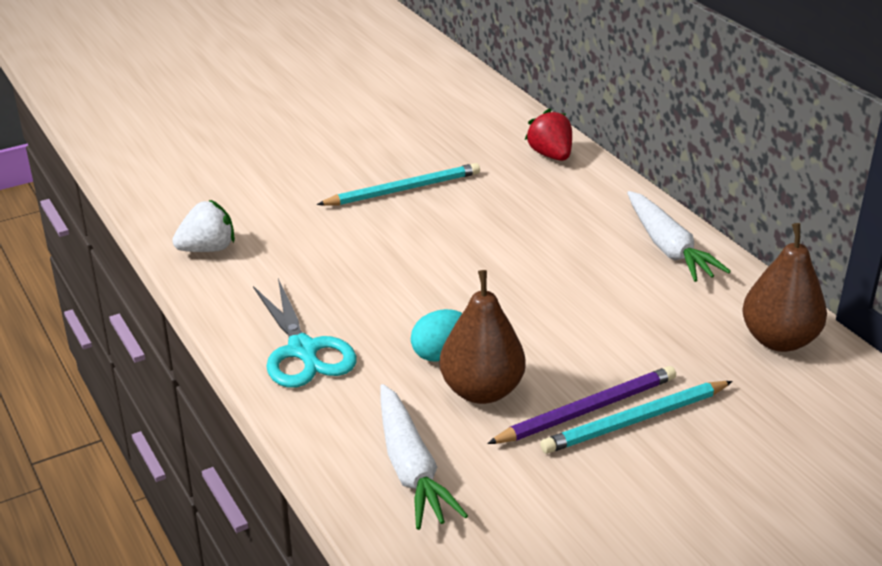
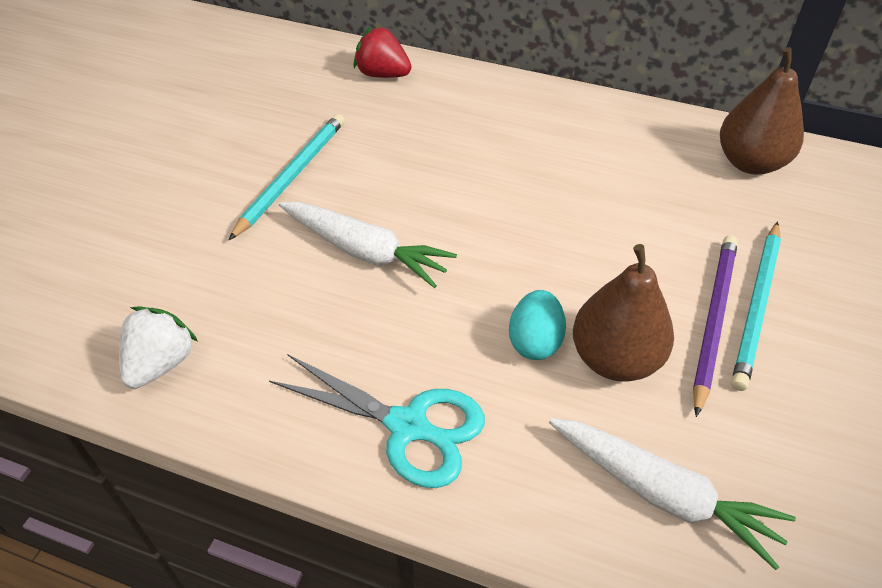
camera: 40 degrees left, 15 degrees up
white carrot [627,191,731,282] -> white carrot moved to [279,202,457,288]

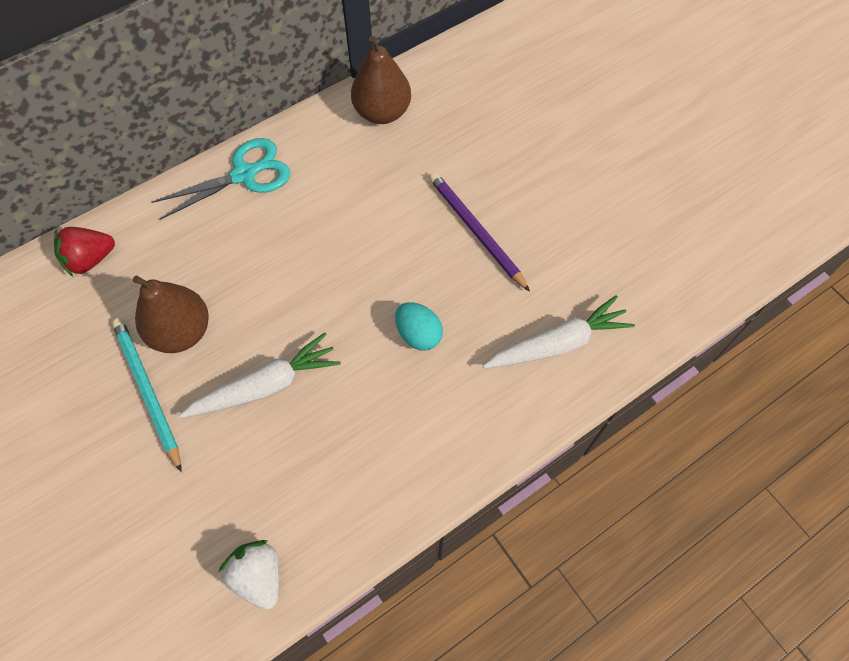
camera: 55 degrees left, 15 degrees up
turquoise scissors [269,354,485,488] -> turquoise scissors moved to [151,138,290,220]
brown pear [573,244,674,382] -> brown pear moved to [133,276,209,353]
turquoise pencil [731,221,781,391] -> none

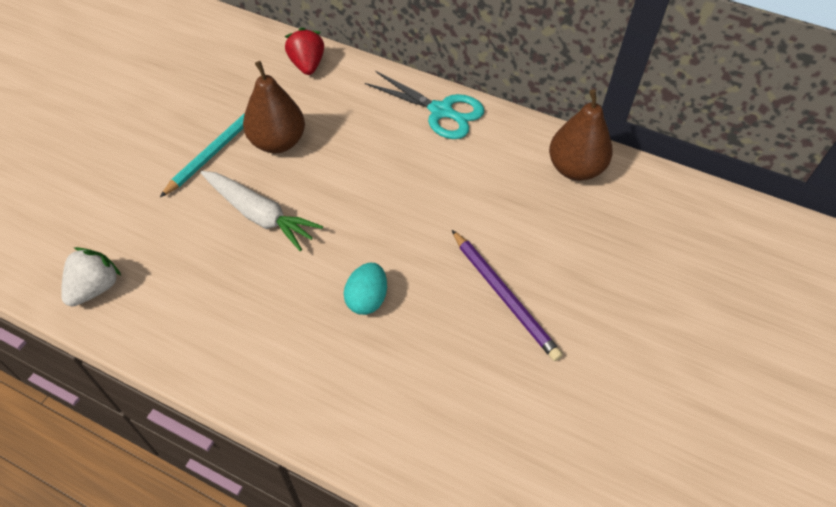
camera: 60 degrees right, 10 degrees down
red strawberry [54,227,115,277] -> red strawberry turned 45 degrees clockwise [285,27,324,75]
purple pencil [429,172,530,292] -> purple pencil turned 120 degrees clockwise [452,230,563,361]
white carrot [483,295,635,368] -> none

